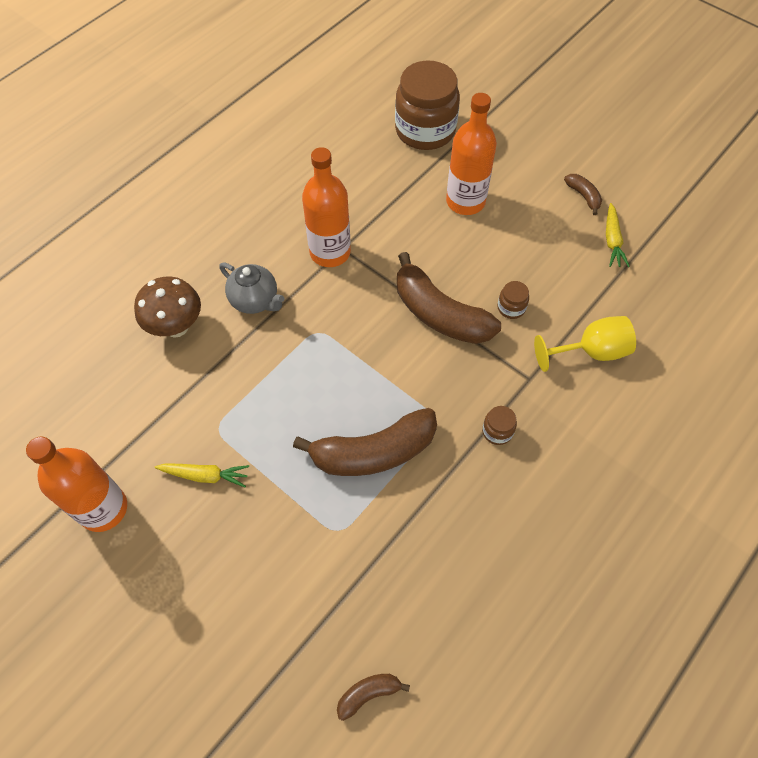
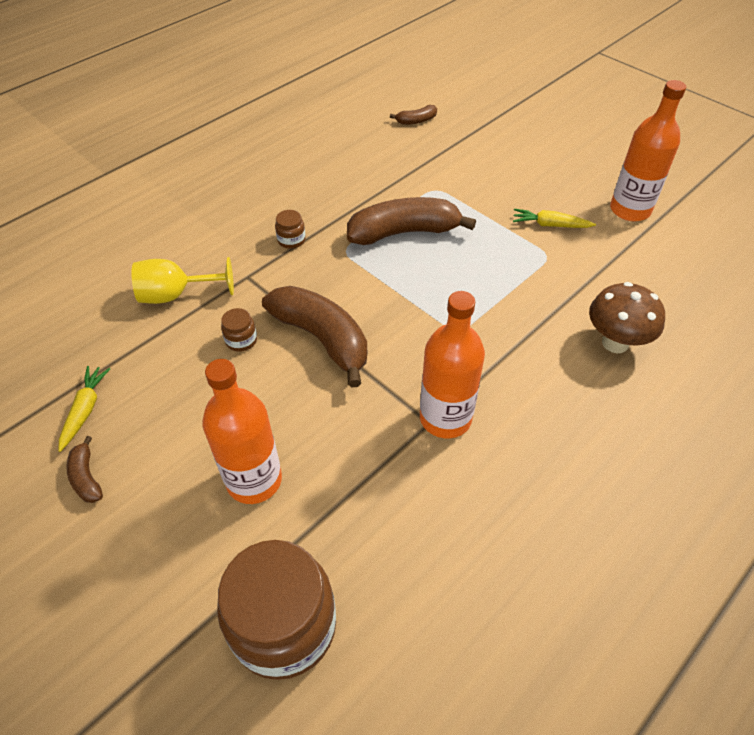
camera: 175 degrees left, 10 degrees down
grey teapot [219,262,285,314] -> none

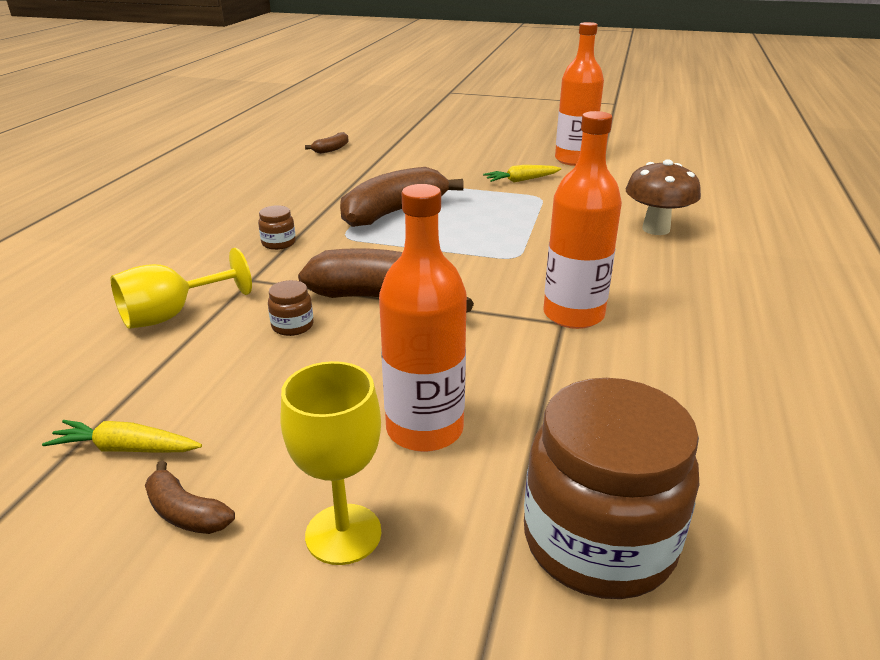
camera: 30 degrees left, 20 degrees down
yellow carrot [59,366,110,452] -> yellow carrot turned 60 degrees counterclockwise [42,420,202,453]
none -> yellow goblet [281,361,381,565]

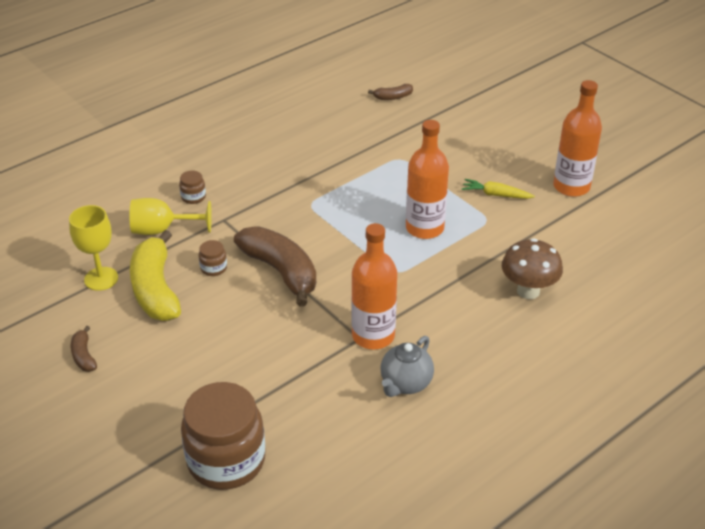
camera: 35 degrees right, 10 degrees up
yellow carrot [42,420,202,453] -> none
brown jar [258,205,296,250] -> brown jar moved to [179,171,206,204]
yellow goblet [281,361,381,565] -> yellow goblet moved to [69,205,118,291]
brown banana [340,167,463,227] -> none
orange bottle [379,184,467,452] -> orange bottle moved to [406,120,449,239]
none -> yellow banana [130,230,181,321]
none -> grey teapot [380,336,434,397]

